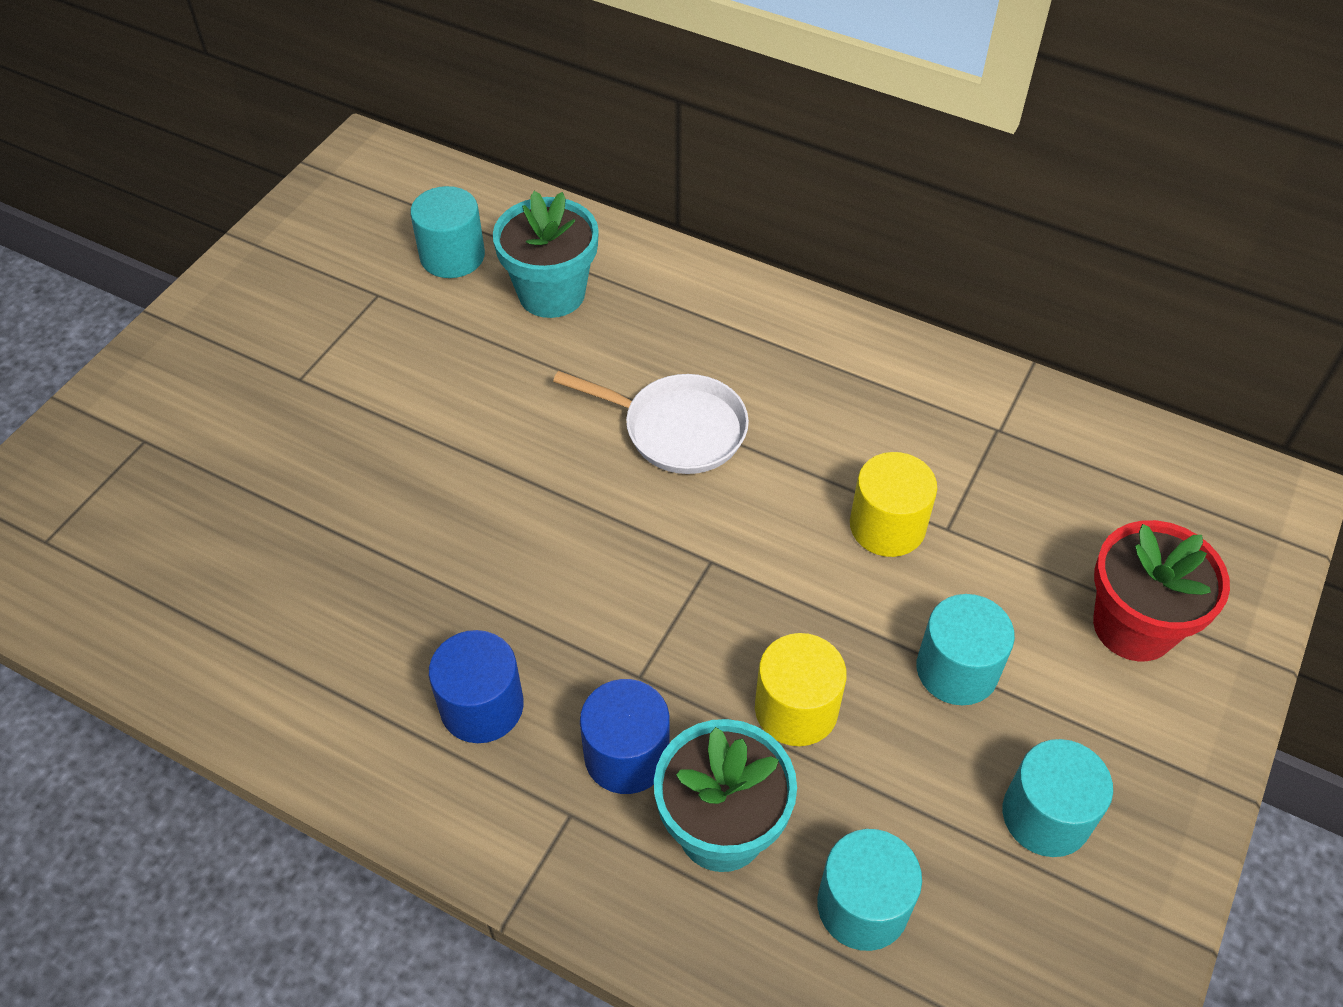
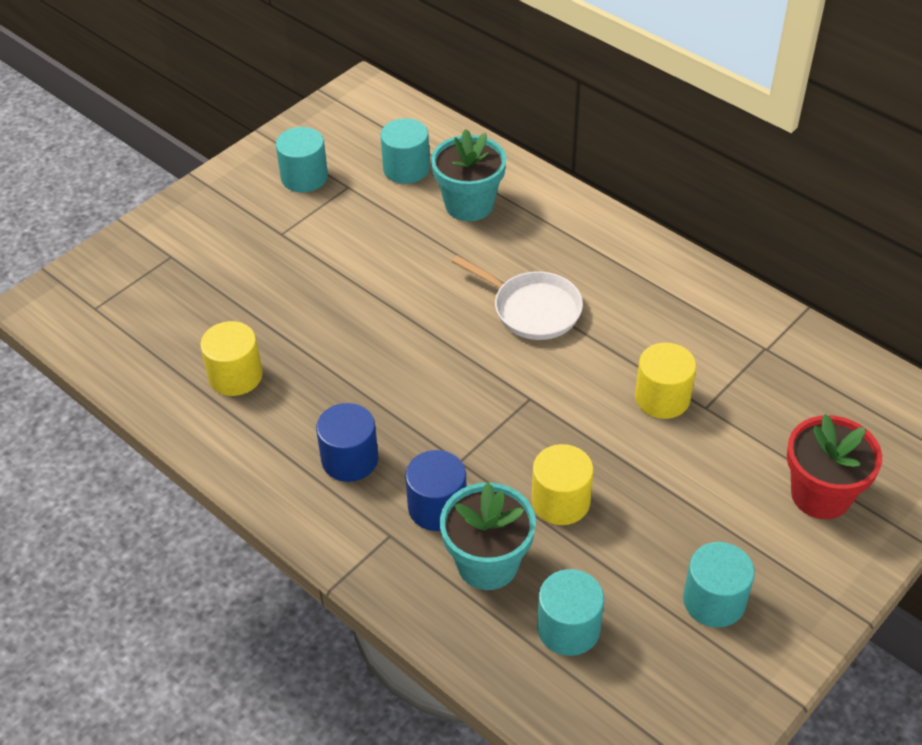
camera: 15 degrees right, 5 degrees down
turquoise cylinder [917,594,1015,705] -> turquoise cylinder moved to [276,127,328,193]
none -> yellow cylinder [200,321,263,396]

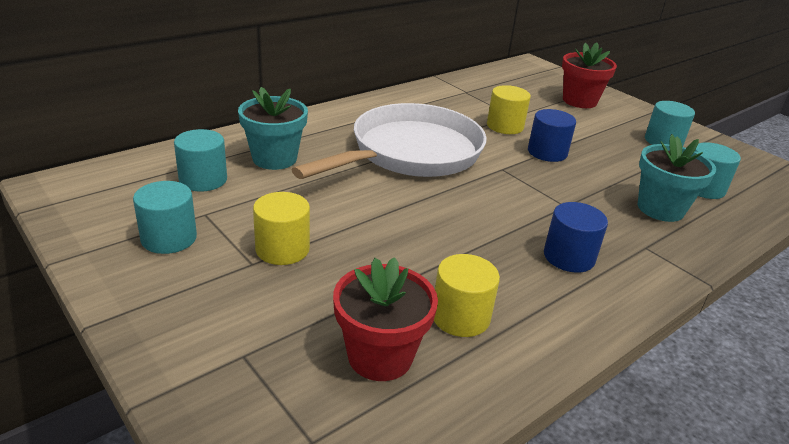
camera: 85 degrees left, 15 degrees down
blue cylinder [405,450,466,531] -> blue cylinder moved to [528,109,576,162]
white pan [452,255,583,340] -> white pan [291,103,487,179], size x1.91
yellow cylinder [532,444,594,525] -> yellow cylinder moved to [253,192,310,265]
none -> red flower pot [333,257,438,381]

